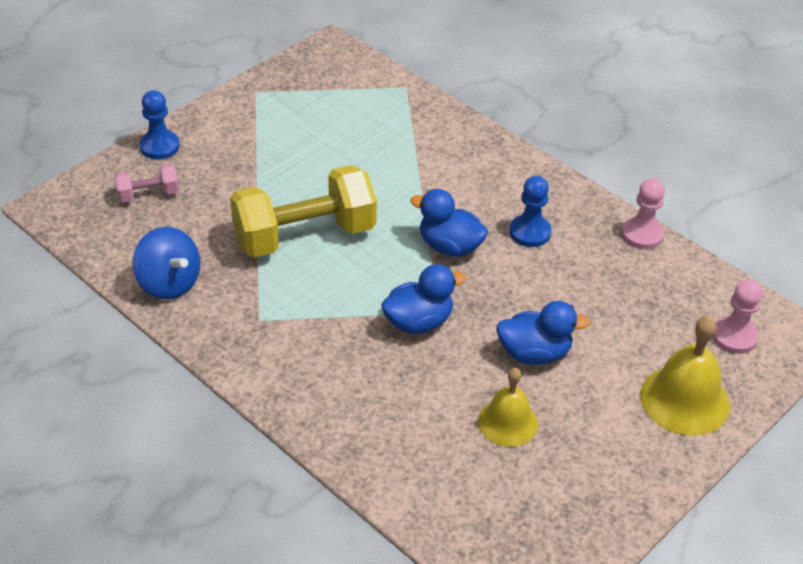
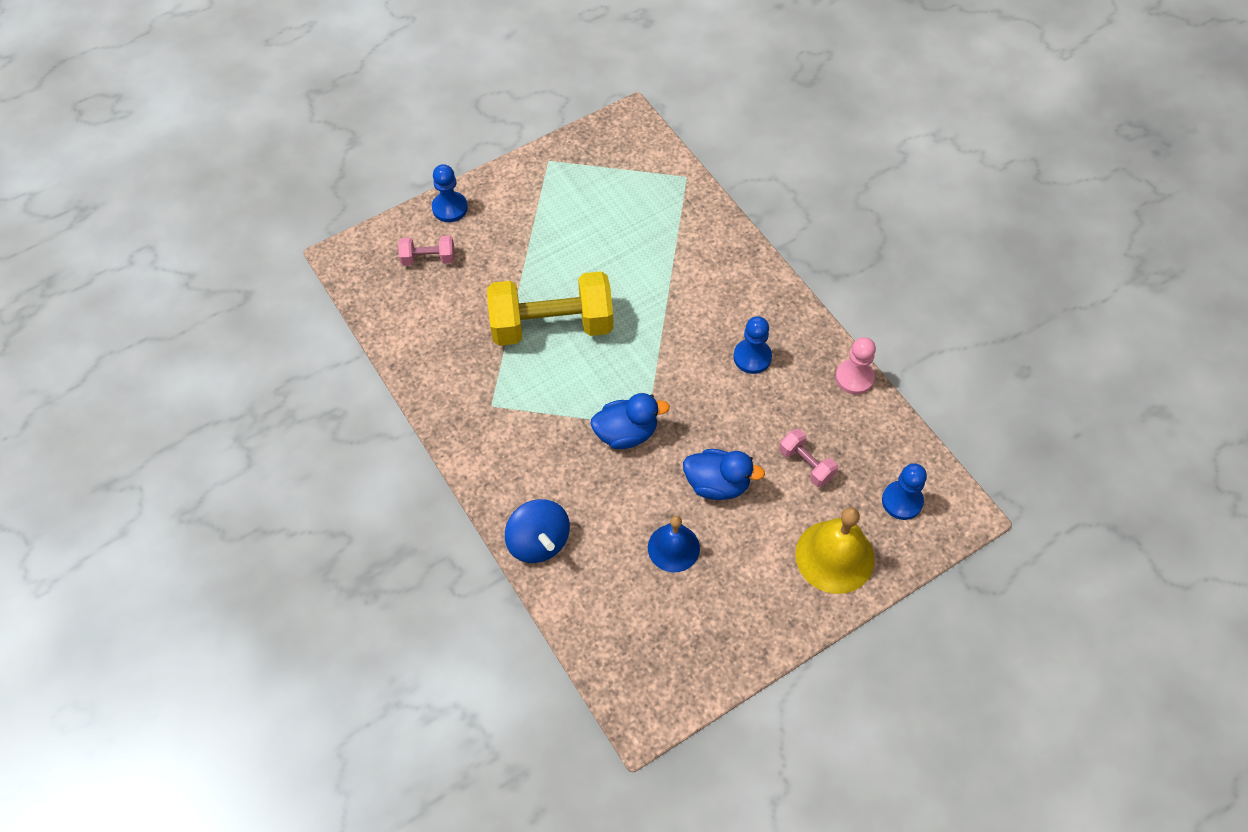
camera: 15 degrees right, 15 degrees up
blue spinning top [132,227,200,300] -> blue spinning top moved to [505,499,570,563]
blue duck [410,189,488,257] -> none
yellow bell [478,368,538,447] -> blue bell [648,516,700,572]
pink pawn [713,279,762,354] -> blue pawn [882,463,927,520]
none -> pink dumbbell [779,429,838,487]

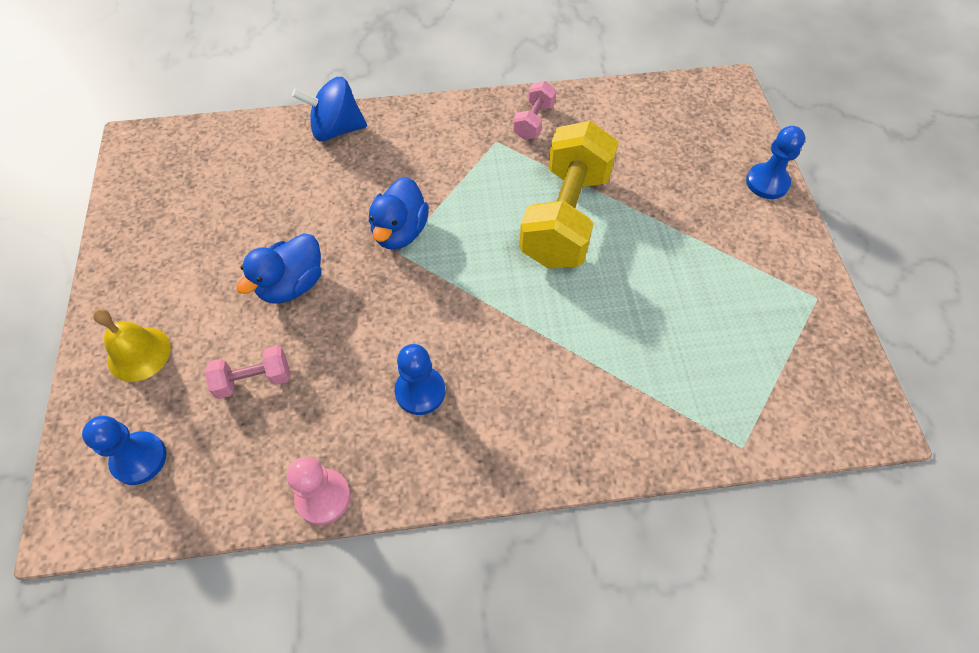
camera: 115 degrees right, 0 degrees up
pink dumbbell [398,236,455,266] -> pink dumbbell moved to [513,81,557,140]
blue bell [648,516,700,572] -> none
yellow bell [795,507,875,594] -> yellow bell [93,309,171,382], size x0.66

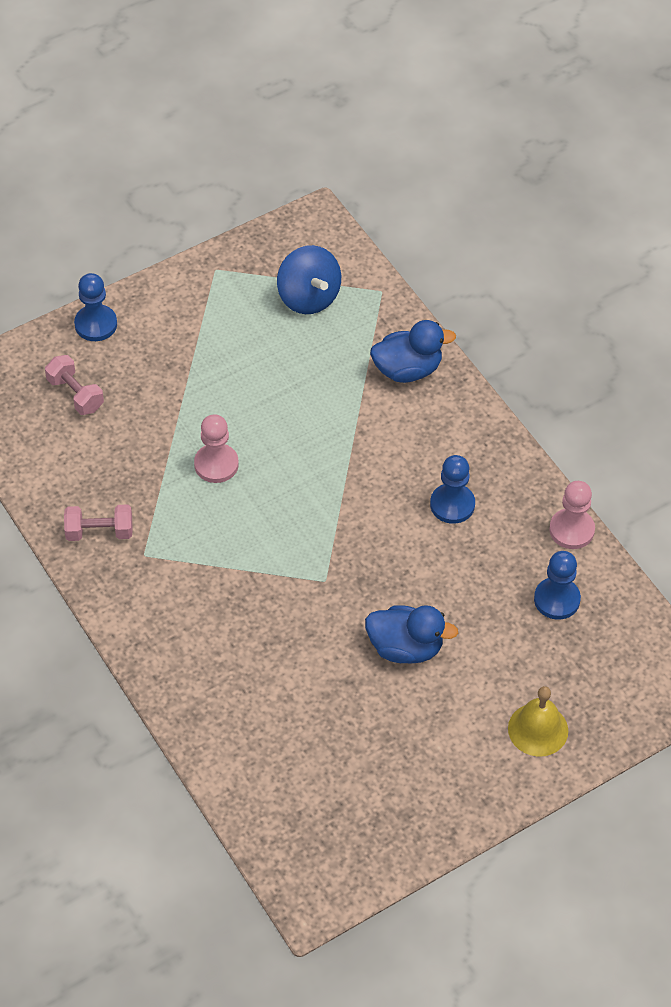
camera: 115 degrees left, 5 degrees down
blue pawn [82,416,167,485] -> blue pawn moved to [534,551,581,620]
pink dumbbell [205,345,289,399] -> pink dumbbell moved to [45,355,104,415]
blue spinning top [292,77,367,142] -> blue spinning top moved to [277,245,341,314]
blue duck [369,177,429,249] -> blue duck moved to [370,320,456,383]
yellow dumbbell [519,120,618,268] -> pink pawn [194,414,239,483]

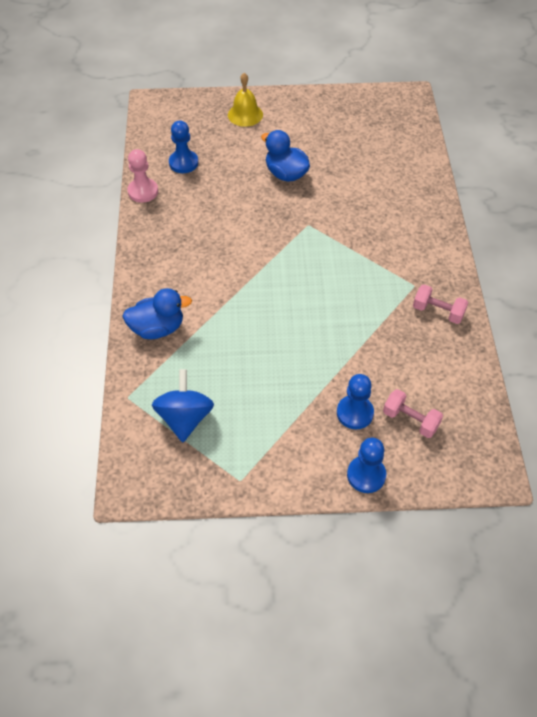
camera: 150 degrees left, 0 degrees up
pink dumbbell [45,355,104,415] -> pink dumbbell turned 45 degrees counterclockwise [383,389,443,438]
pink pawn [194,414,239,483] -> none
blue duck [370,320,456,383] -> blue duck turned 150 degrees clockwise [122,288,192,339]
blue pawn [430,455,475,524] -> blue pawn moved to [337,374,374,429]

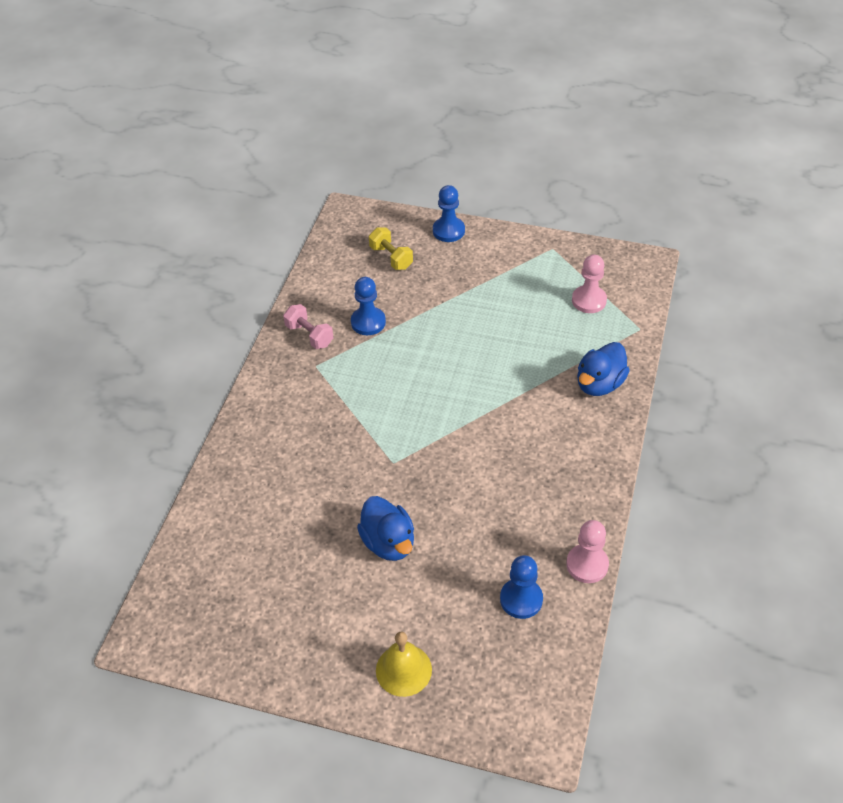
camera: 160 degrees left, 5 degrees down
blue duck [122,288,192,339] -> blue duck turned 60 degrees counterclockwise [577,342,630,396]
blue spinning top [152,369,214,442] -> pink pawn [572,255,607,313]
blue pawn [337,374,374,429] -> blue pawn moved to [351,277,386,335]
pink dumbbell [383,389,443,438] -> yellow dumbbell [369,227,413,270]

